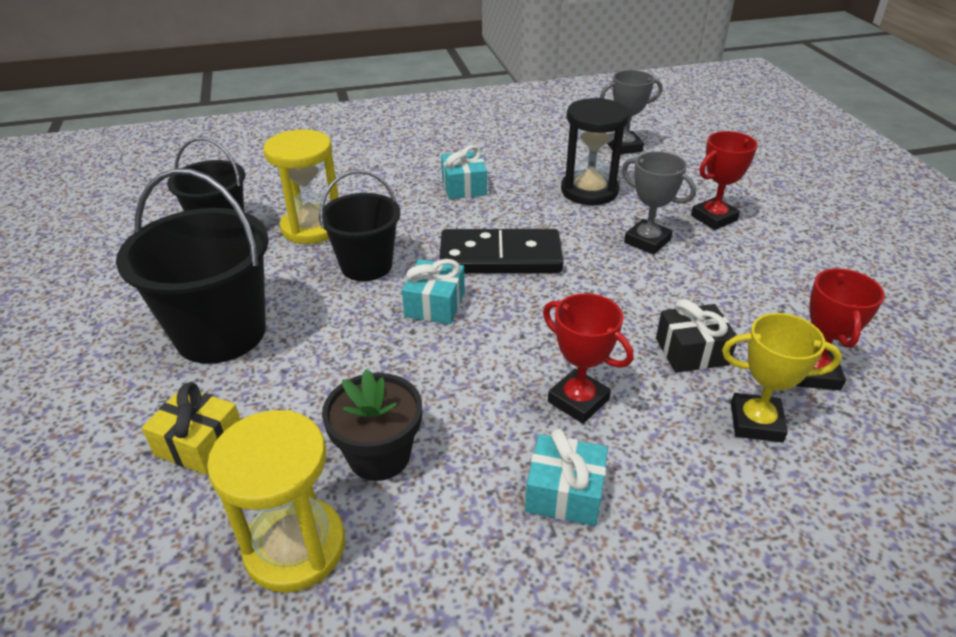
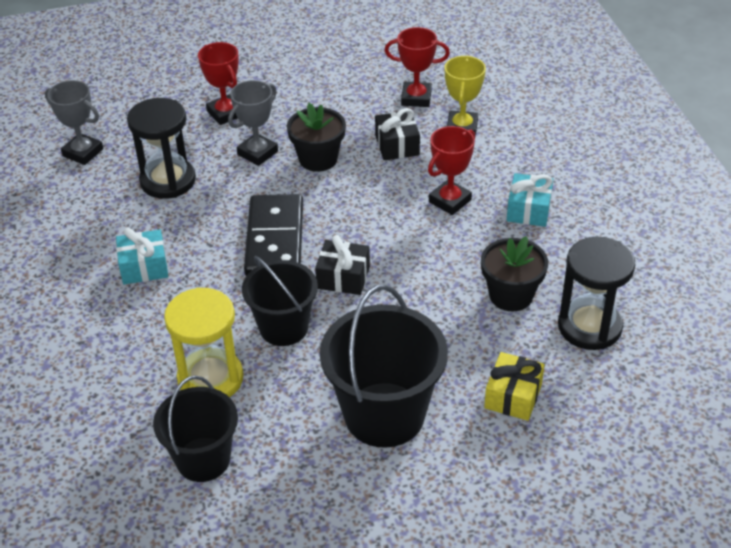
camera: 90 degrees left, 5 degrees up
yellow hourglass [207,410,345,593] -> black hourglass [558,237,635,350]
turquoise gift [402,259,465,324] -> black gift [315,235,370,295]
grey trophy [600,70,663,155] -> grey trophy turned 45 degrees counterclockwise [45,80,103,165]
none -> black flower pot [287,103,346,172]

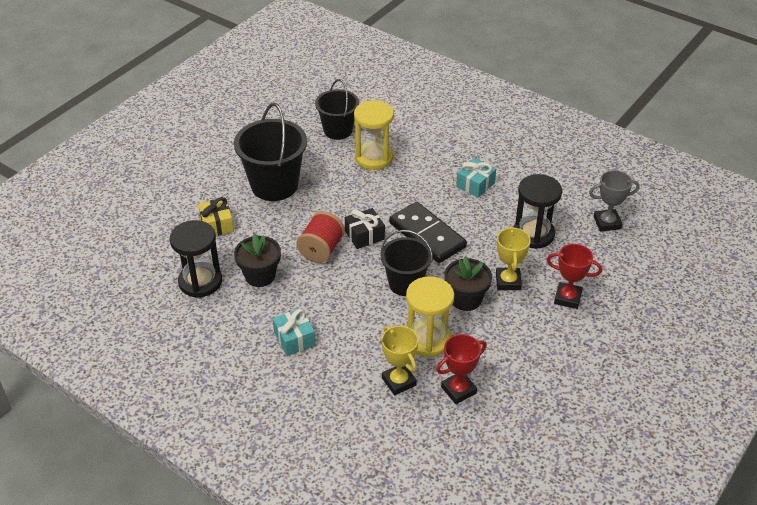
camera: 140 degrees right, 0 degrees up
grey trophy [228,80,278,166] -> yellow trophy [496,226,531,290]
black bucket [242,256,318,346] -> black bucket moved to [380,230,433,296]
black gift [375,108,420,160] -> yellow hourglass [406,276,454,357]
red trophy [428,126,475,215] -> none
none -> red spool [296,211,345,263]

